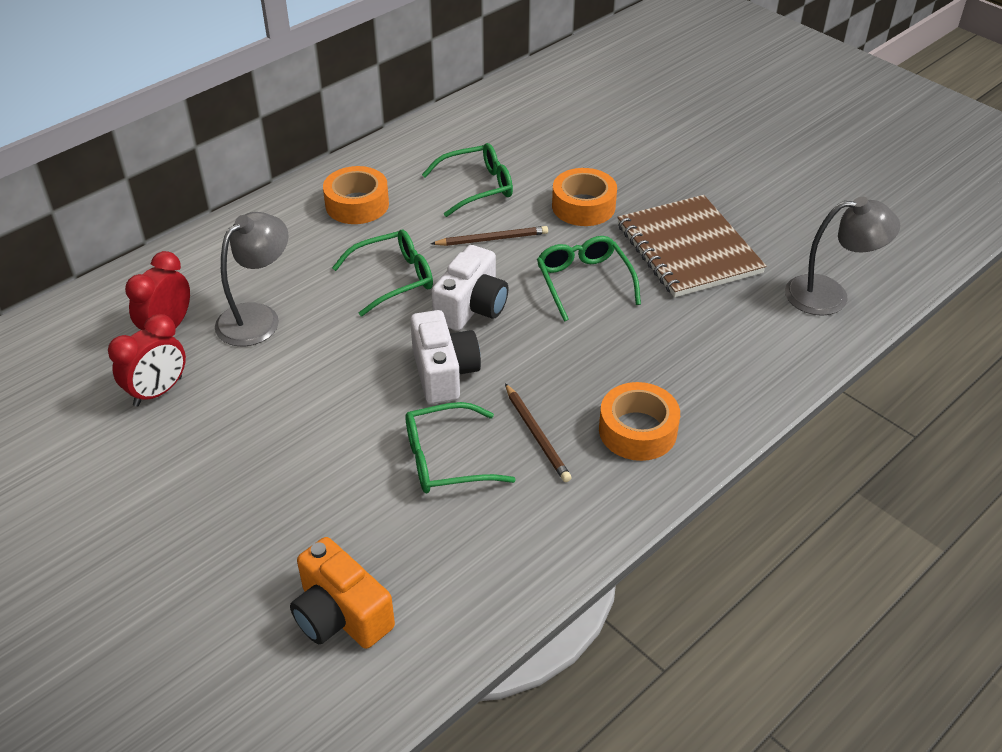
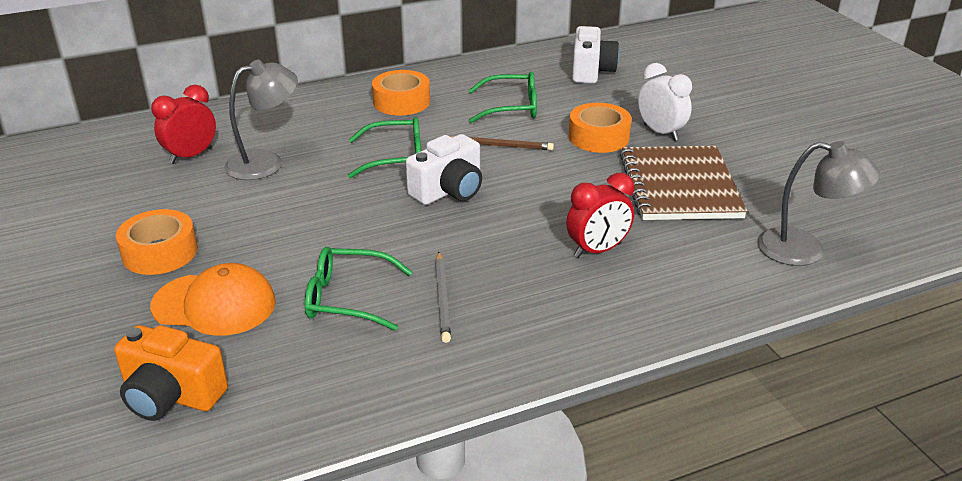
camera: 20 degrees right, 10 degrees down
red clock [108,314,186,407] -> red clock moved to [566,173,635,258]
orange camera [290,537,395,649] -> orange camera turned 45 degrees counterclockwise [114,325,228,421]
white camera [410,310,481,404] -> white camera moved to [572,26,619,84]
brown pencil [505,383,572,482] -> grey pencil [435,252,451,343]
green glasses [537,236,641,322] -> none
orange tape [599,382,680,461] -> orange tape moved to [116,209,198,275]
none -> orange cap [150,263,276,336]
none -> white clock [638,63,692,141]

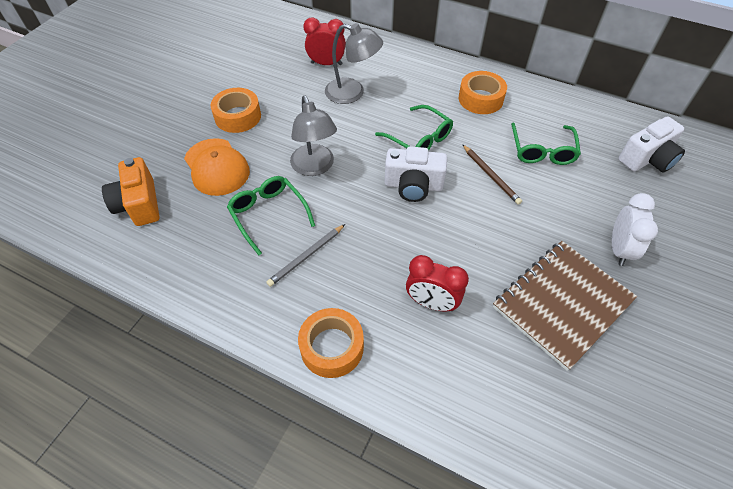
camera: 50 degrees right, 20 degrees up
green glasses [469,72,537,123] -> green glasses turned 45 degrees clockwise [511,123,581,165]
orange tape [569,103,632,153] -> orange tape moved to [298,308,364,378]
grey lamp [757,141,880,266] -> grey lamp moved to [290,95,337,176]

